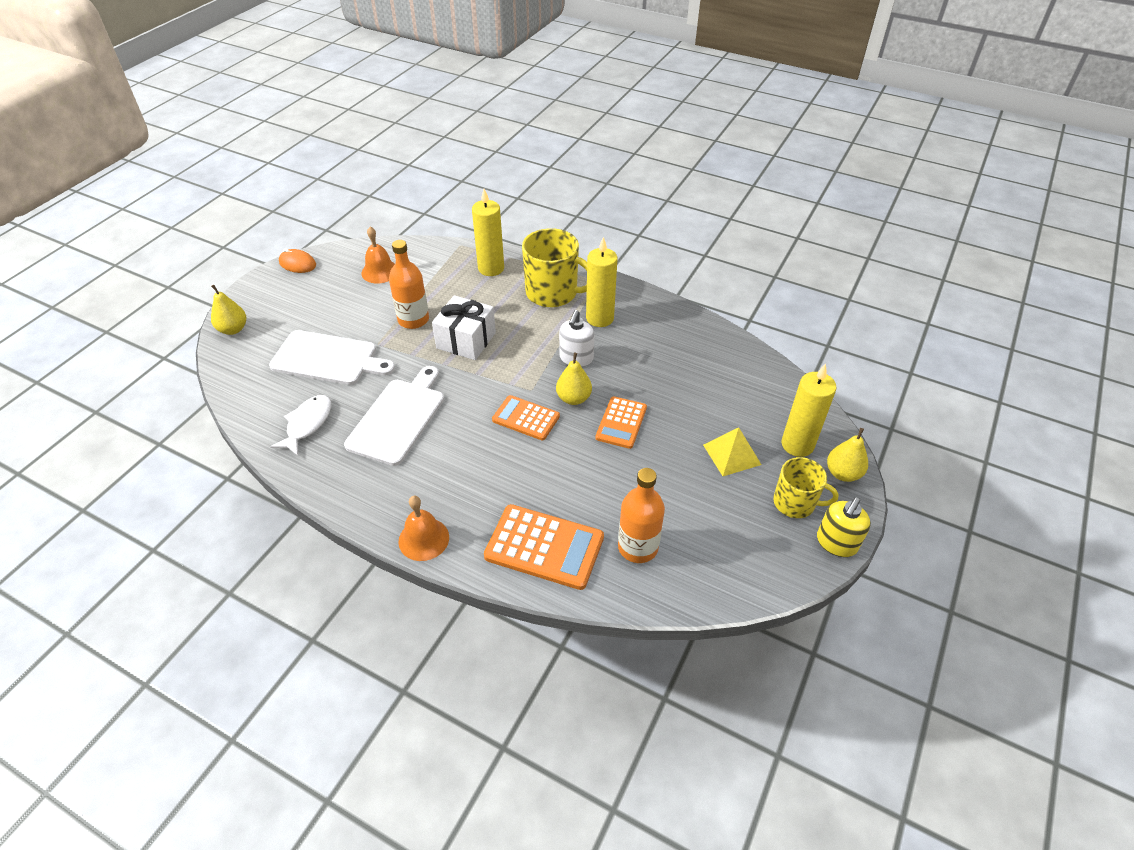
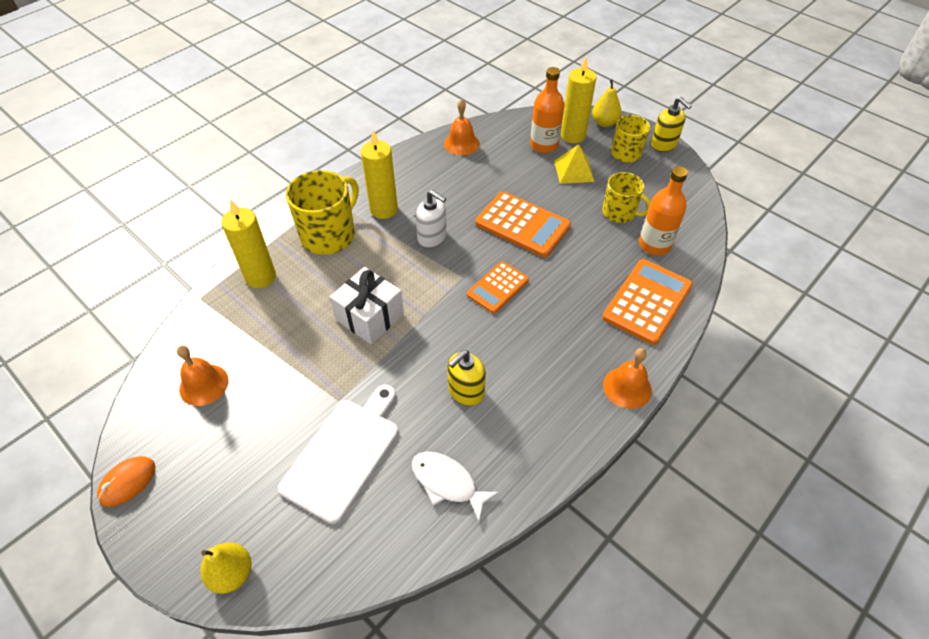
camera: 75 degrees left, 5 degrees up
white cutting board [344,366,444,466] -> yellow soap dispenser [447,350,486,406]
orange bottle [389,240,429,329] -> orange bottle moved to [530,67,564,153]
yellow pear [556,353,592,405] -> none
orange calculator [595,396,647,449] -> orange calculator [475,191,571,257], size x1.57
none -> orange bell [444,99,480,155]
none -> yellow mug [602,172,651,223]

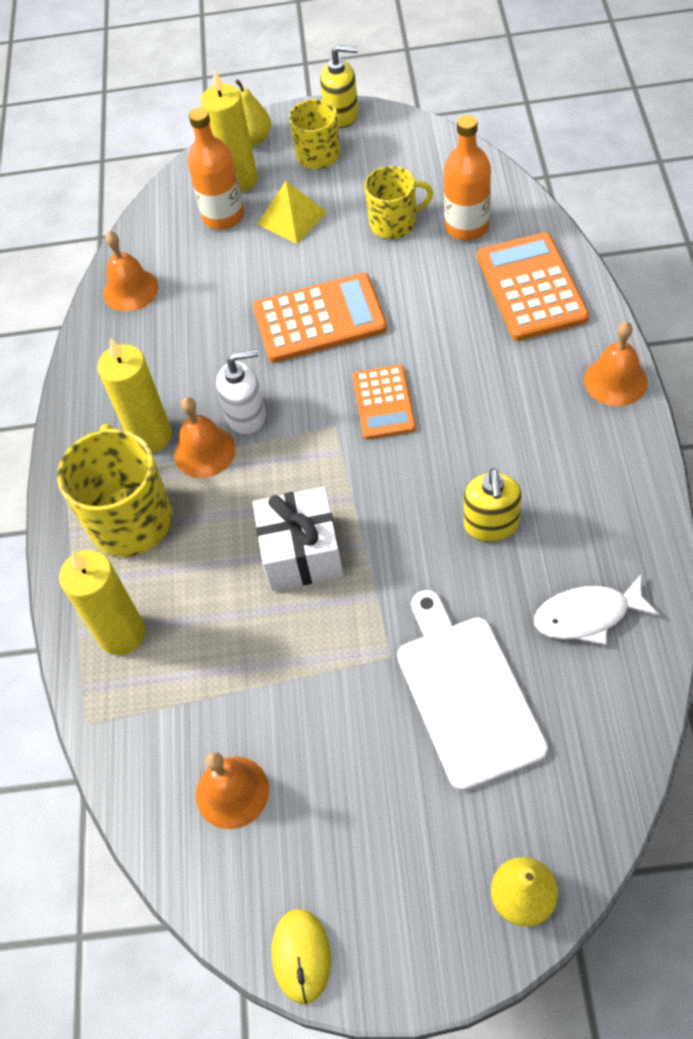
camera: 40 degrees left, 5 degrees up
orange mouse [97,456,155,507] -> yellow mouse [272,909,331,1004]
none -> orange bell [174,397,236,478]

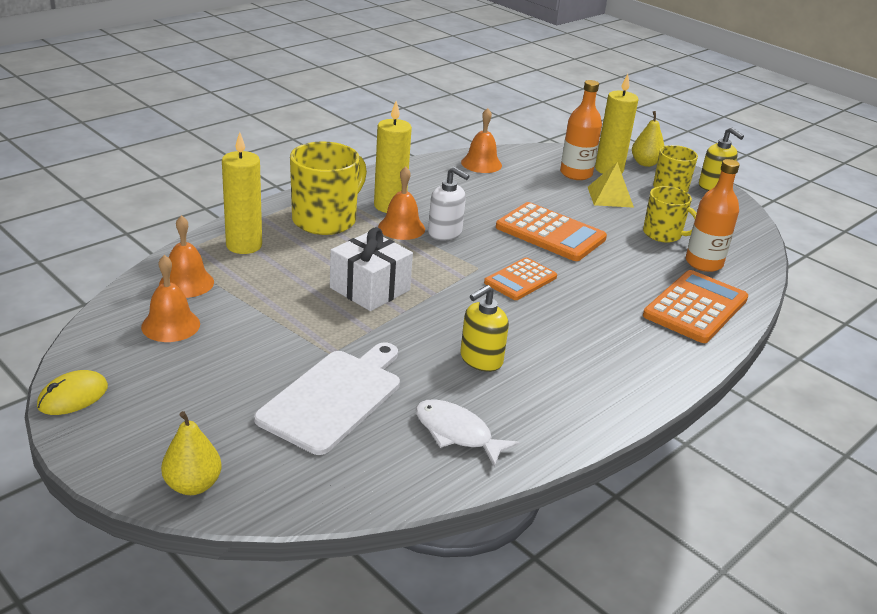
camera: 40 degrees right, 25 degrees down
orange bell [584,321,648,406] -> orange bell moved to [159,215,214,298]

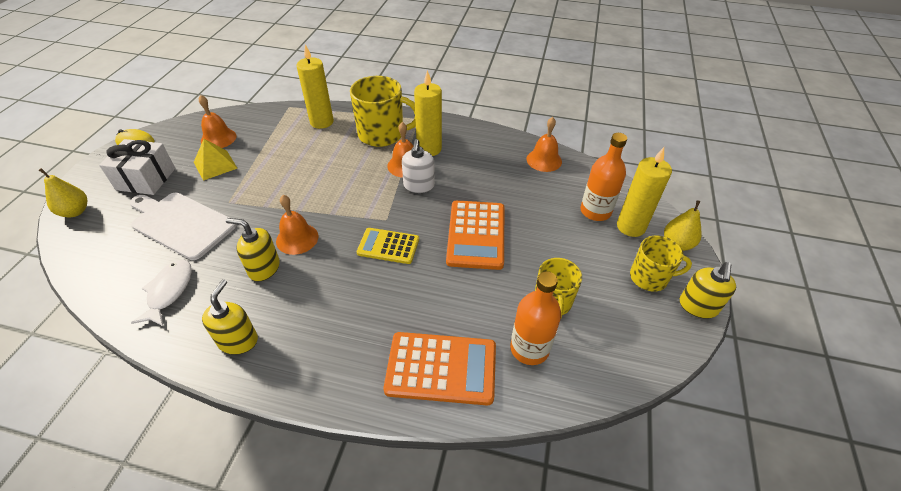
camera: 60 degrees right, 15 degrees up
orange bell [159,215,214,298] -> orange bell moved to [276,195,319,255]
white cutting board [254,342,400,455] -> white cutting board turned 150 degrees counterclockwise [130,193,236,260]
white gift [330,227,413,311] -> white gift moved to [99,139,175,195]
orange calculator [484,257,557,300] -> yellow calculator [357,228,419,264]
yellow pyramid [588,162,634,208] -> yellow pyramid moved to [194,139,237,181]
none -> yellow soap dispenser [202,279,258,355]

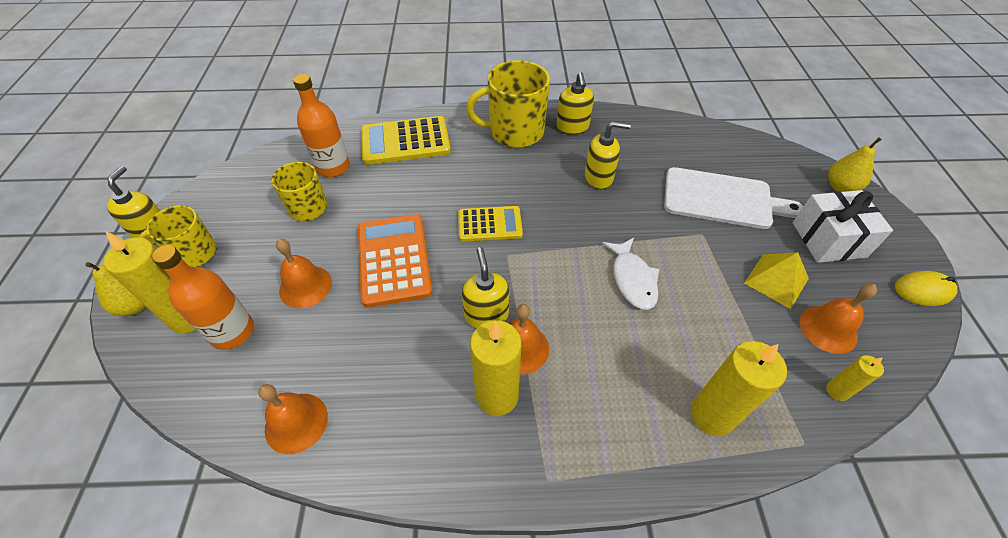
camera: 165 degrees right, 5 degrees up
white fish [131,259,192,327] -> white fish moved to [602,238,659,310]
orange bell [276,195,319,255] -> orange bell moved to [276,239,332,308]
yellow mug [350,76,416,147] -> yellow mug moved to [466,60,550,148]
orange calculator [384,332,496,406] -> yellow calculator [361,116,451,165]
white soap dispenser [402,139,435,193] -> yellow soap dispenser [462,247,509,329]
none -> yellow candle [826,355,884,401]

